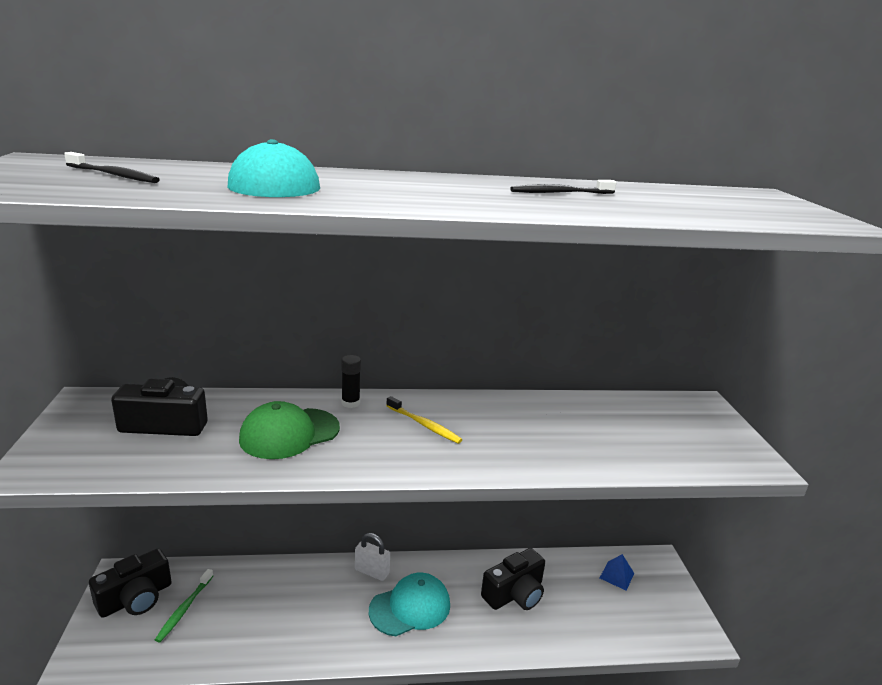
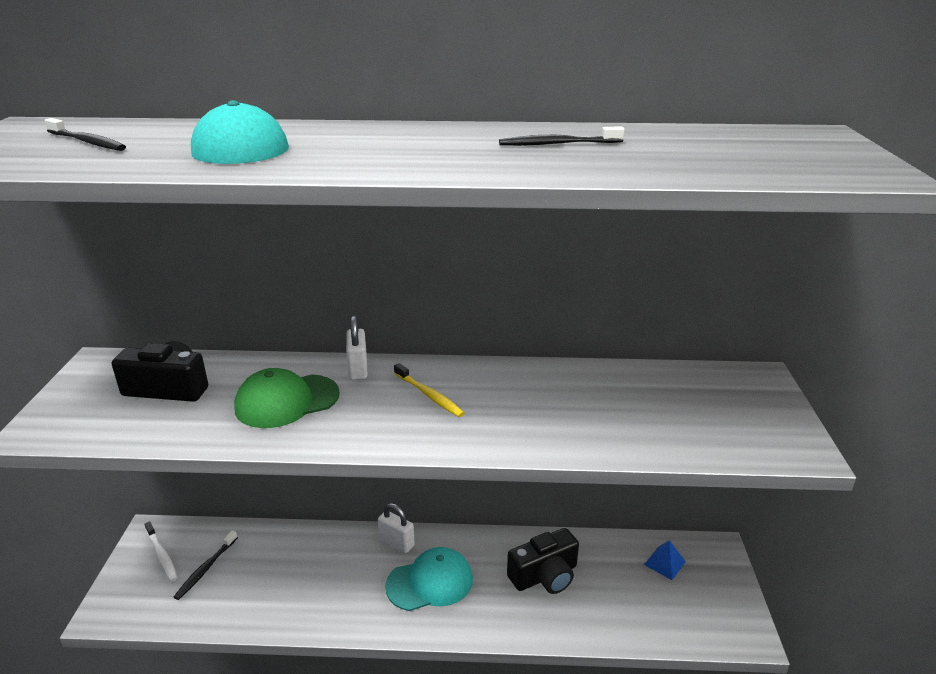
camera: 10 degrees right, 5 degrees up
black camera [89,548,172,618] -> white toothbrush [144,521,178,581]
green toothbrush [155,569,213,643] -> black toothbrush [174,531,238,600]
black glue stick [341,355,361,408] -> white padlock [346,315,367,380]

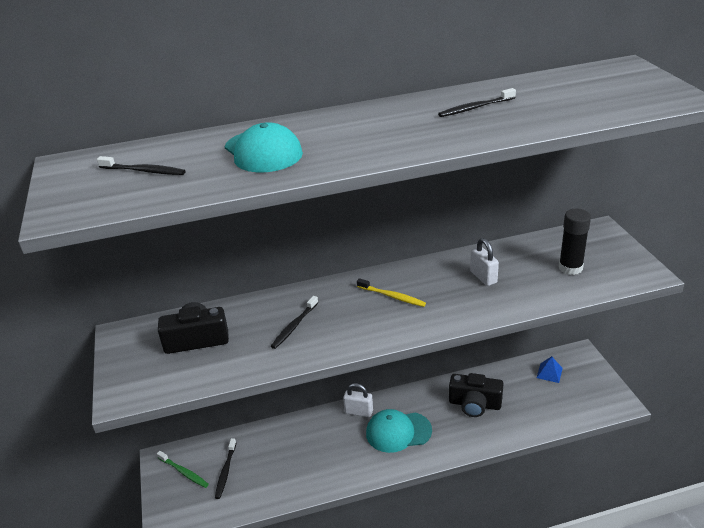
camera: 15 degrees left, 5 degrees up
white toothbrush [144,521,178,581] -> green toothbrush [157,451,209,488]
green cap [234,368,340,428] -> black toothbrush [271,296,318,349]
white padlock [346,315,367,380] -> white padlock moved to [470,238,499,286]
turquoise cap [385,547,473,611] -> turquoise cap turned 150 degrees counterclockwise [366,409,432,453]
black camera [507,528,579,594] -> black camera turned 60 degrees clockwise [449,373,504,417]
none -> black glue stick [559,209,591,275]

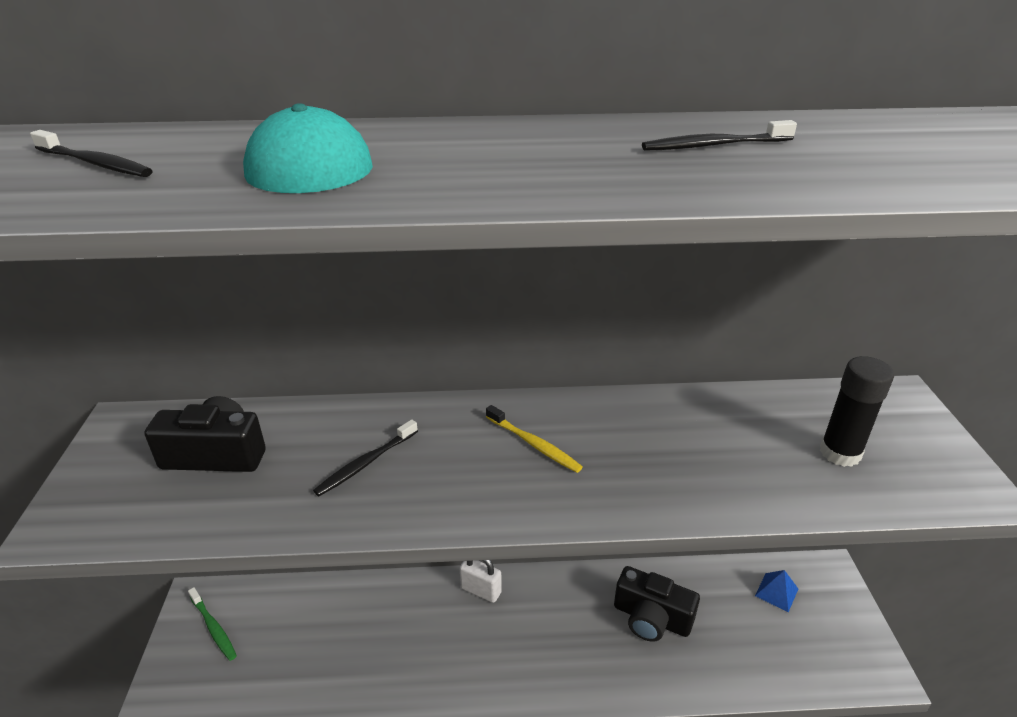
camera: 10 degrees right, 0 degrees up
black toothbrush [215,438,236,499] -> none
turquoise cap [366,409,432,453] -> none
white padlock [470,238,499,286] -> none

